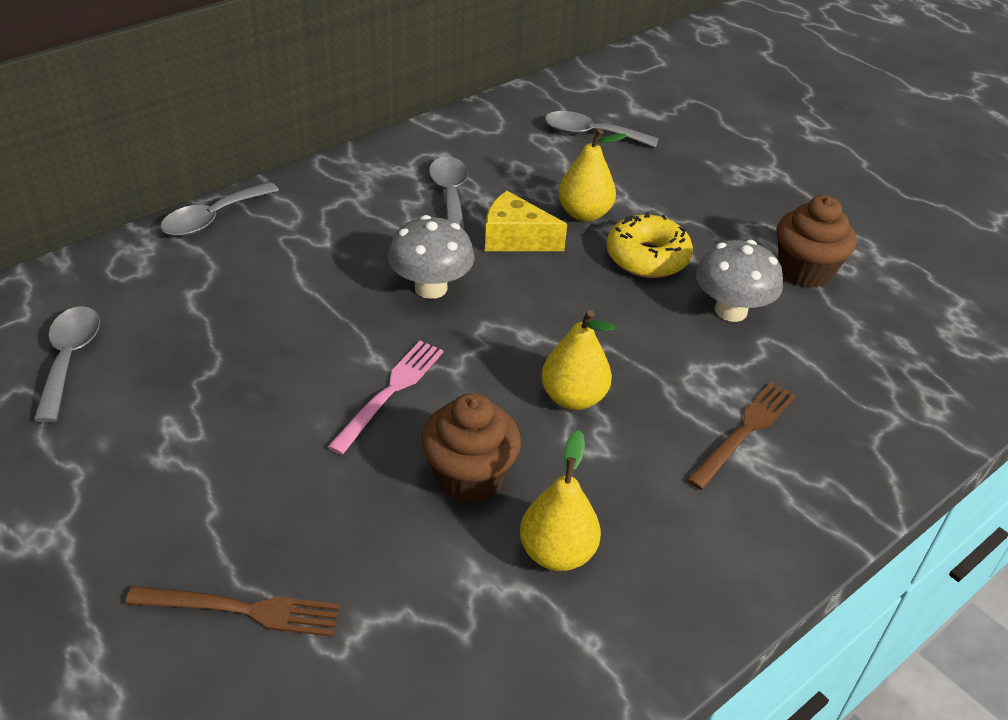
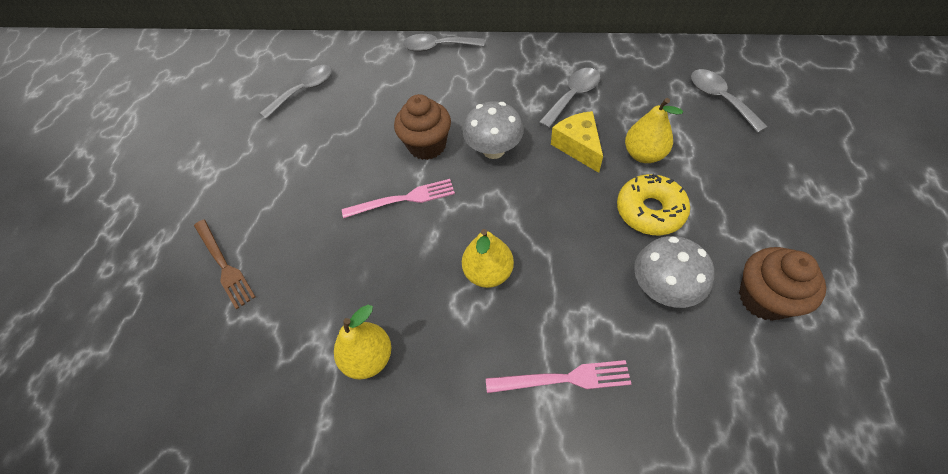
camera: 55 degrees right, 15 degrees up
brown cupcake [421,393,521,503] -> brown cupcake moved to [394,94,451,160]
brown fork [687,382,796,490] -> pink fork [486,360,631,393]

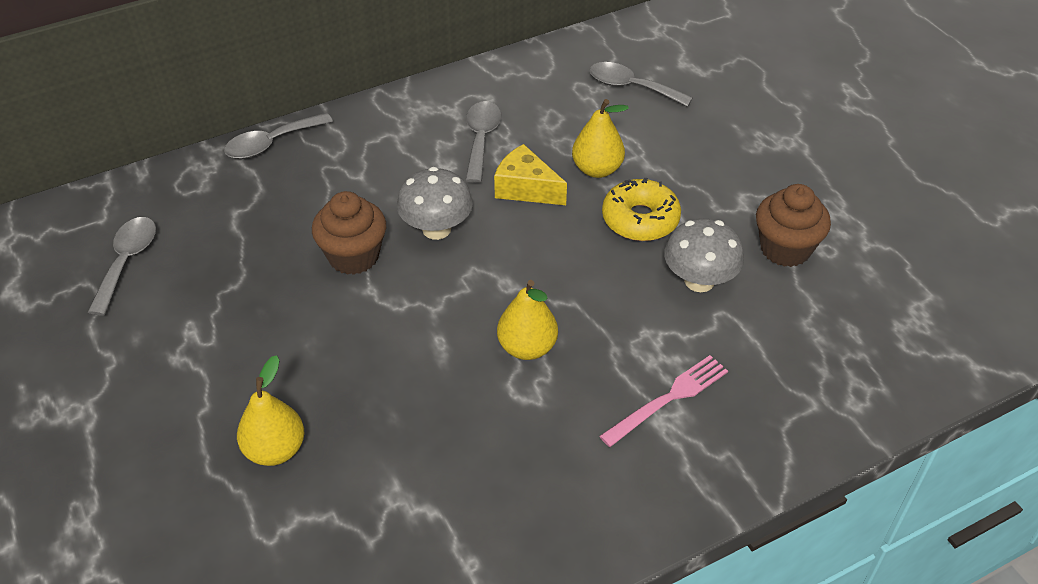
camera: 40 degrees left, 10 degrees down
brown fork [194,219,256,310] -> none
yellow pear [334,305,391,379] -> yellow pear moved to [237,355,304,466]
pink fork [342,179,455,218] -> none

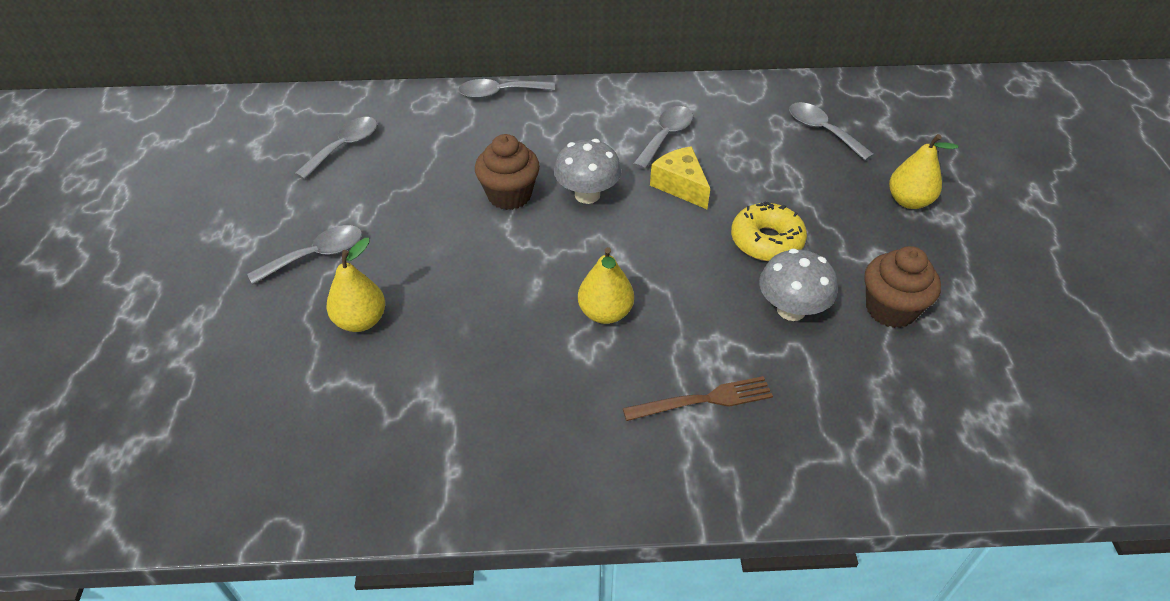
camera: 25 degrees right, 0 degrees up
yellow pear [572,99,629,178] -> yellow pear moved to [889,134,958,209]
pink fork [599,355,728,447] -> brown fork [623,376,773,421]
none -> grey spoon [247,225,362,285]

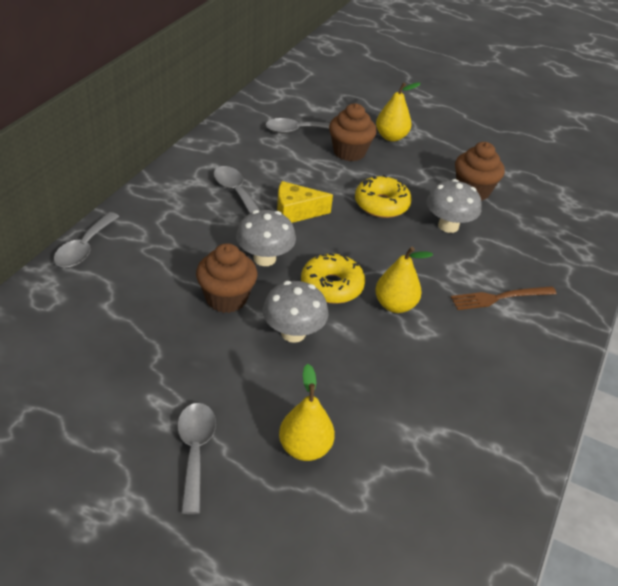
camera: 65 degrees left, 5 degrees down
grey spoon [294,117,377,180] -> none
brown fork [623,376,773,421] -> brown fork turned 120 degrees counterclockwise [451,286,557,310]
none -> grey mushroom [263,281,329,343]
none -> yellow donut [301,253,365,304]
none -> brown cupcake [329,103,377,161]

